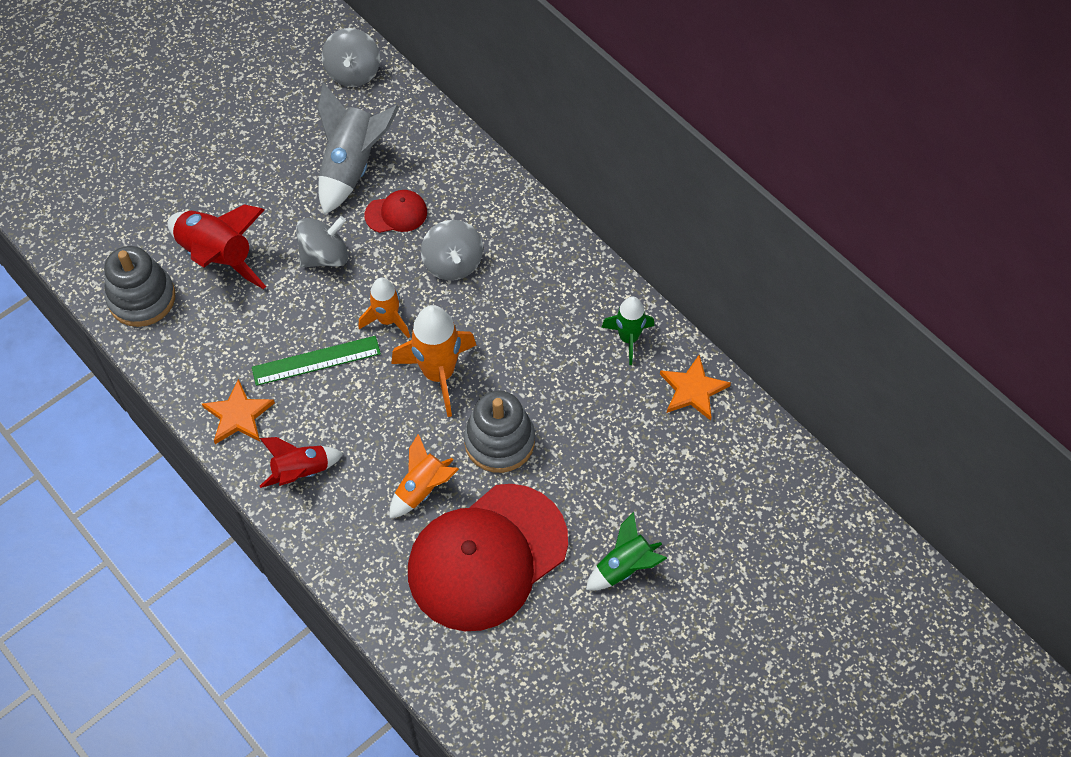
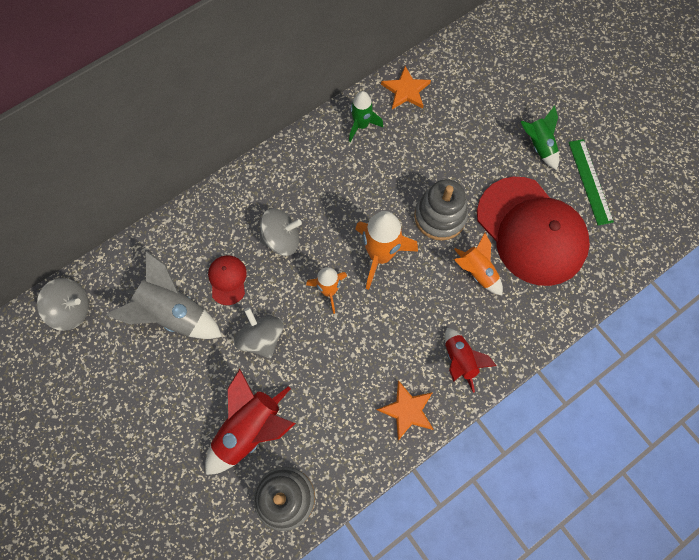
camera: 85 degrees left, 10 degrees up
green ruler [252,336,381,386] -> green ruler moved to [568,139,614,226]

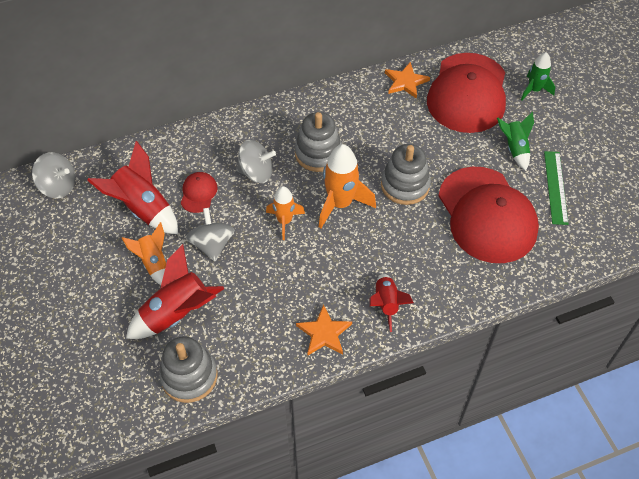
camera: 15 degrees right, 15 degrees down
grey rocket [107,251,222,339] -> red rocket [87,141,178,234]
green rocket [349,91,383,142] -> green rocket moved to [521,52,555,101]
orange rocket [454,232,503,295] -> orange rocket moved to [122,222,166,285]
none -> grey stacking toy [295,112,342,172]
none -> red cap [427,53,506,133]

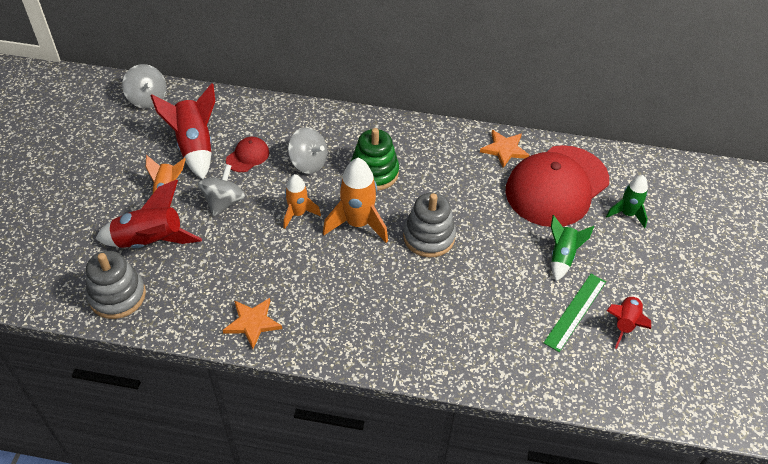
camera: 30 degrees right, 5 degrees down
grey stacking toy [295,112,342,172] -> green stacking toy [351,128,399,191]
red rocket [370,274,414,332] -> red rocket moved to [606,295,651,349]
red cap [438,167,539,263] -> none

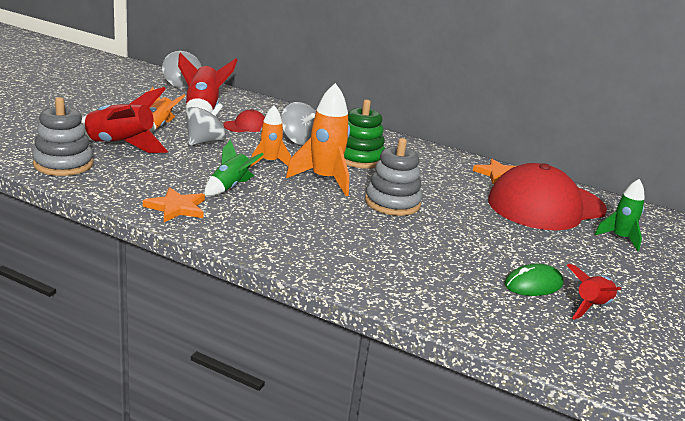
camera: 15 degrees right, 25 degrees down
green ruler [544,274,606,352] -> green mouse [505,264,564,296]
green rocket [551,215,594,281] -> green rocket moved to [205,140,264,196]

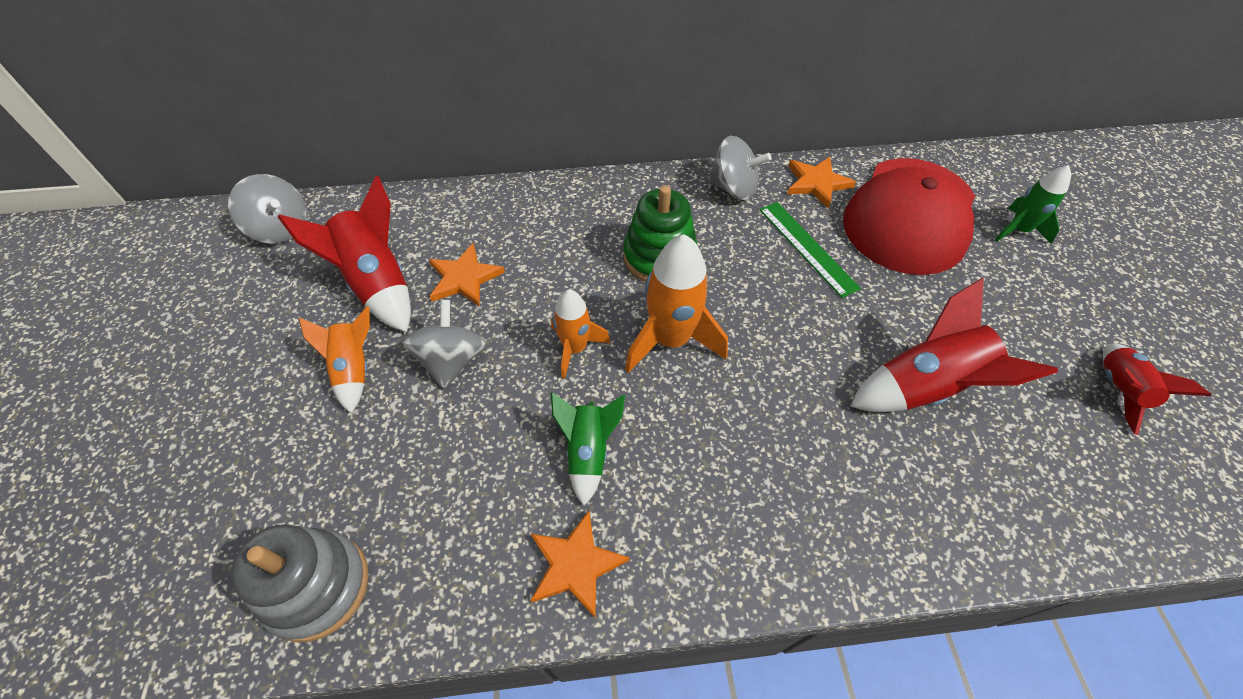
camera: 30 degrees left, 30 degrees up
red rocket [81,87,168,153] -> red rocket moved to [850,278,1058,412]
red cap [223,109,265,132] -> orange star [429,243,505,306]
grey spinning top [281,102,316,146] -> grey spinning top moved to [708,136,772,200]
grey stacking toy [365,138,422,216] -> none
green mouse [505,264,564,296] -> none
none -> green ruler [760,202,861,298]

